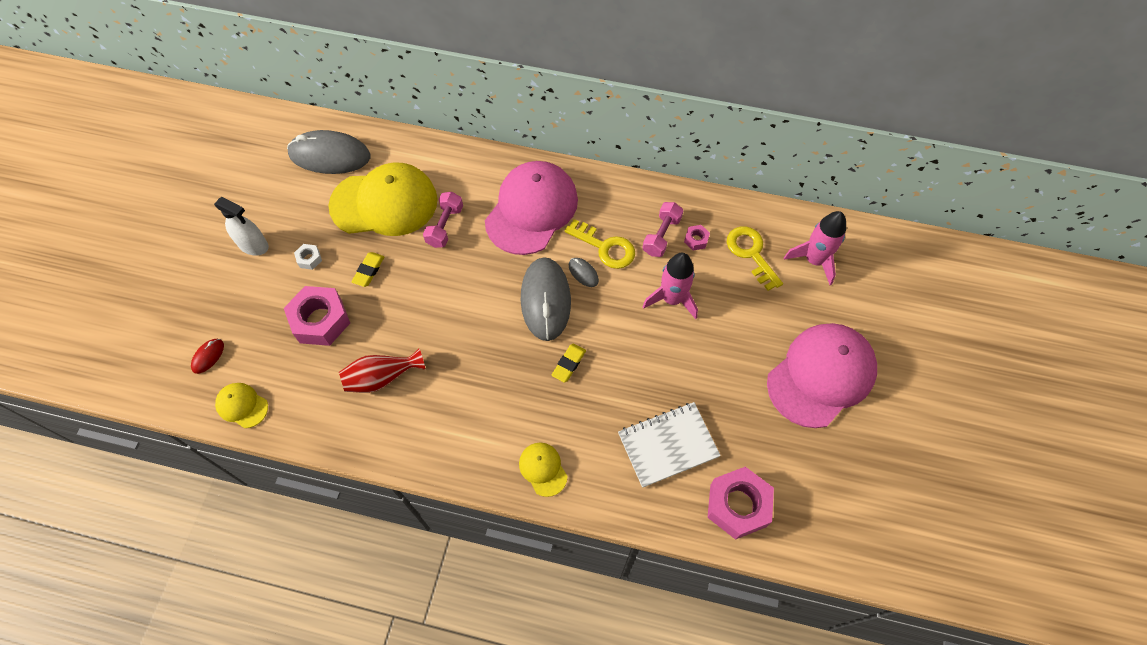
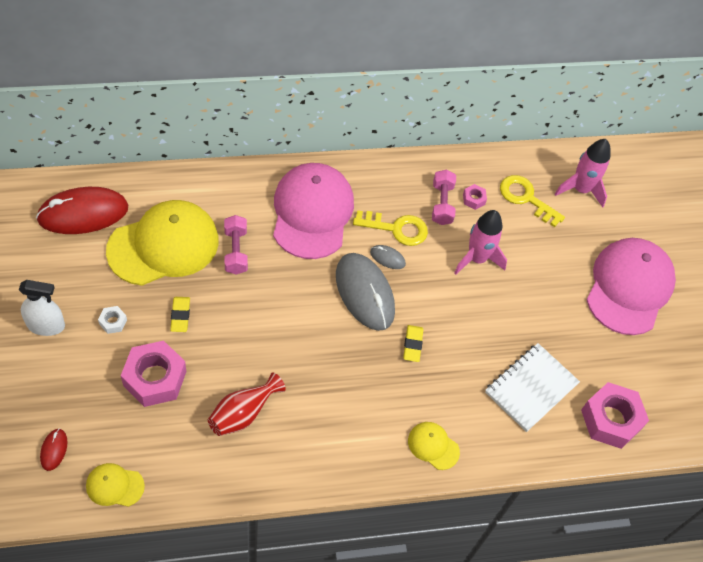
camera: 30 degrees left, 5 degrees down
grey mouse [287,130,370,174] -> red mouse [36,187,128,234]

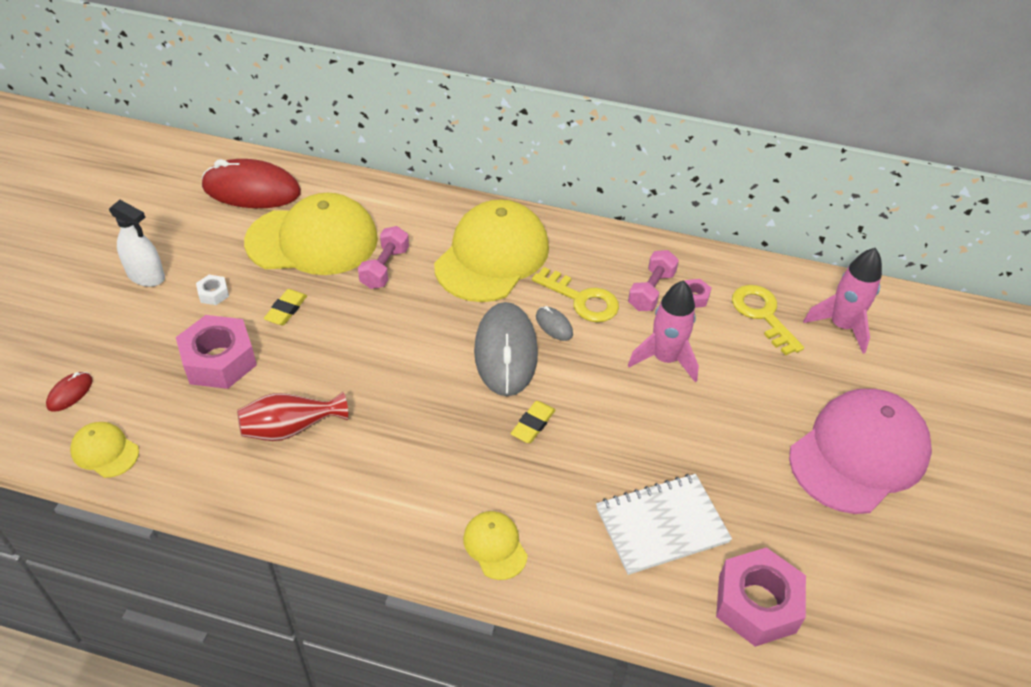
camera: 30 degrees right, 10 degrees down
pink cap [273,163,354,259] -> yellow cap [434,199,549,302]

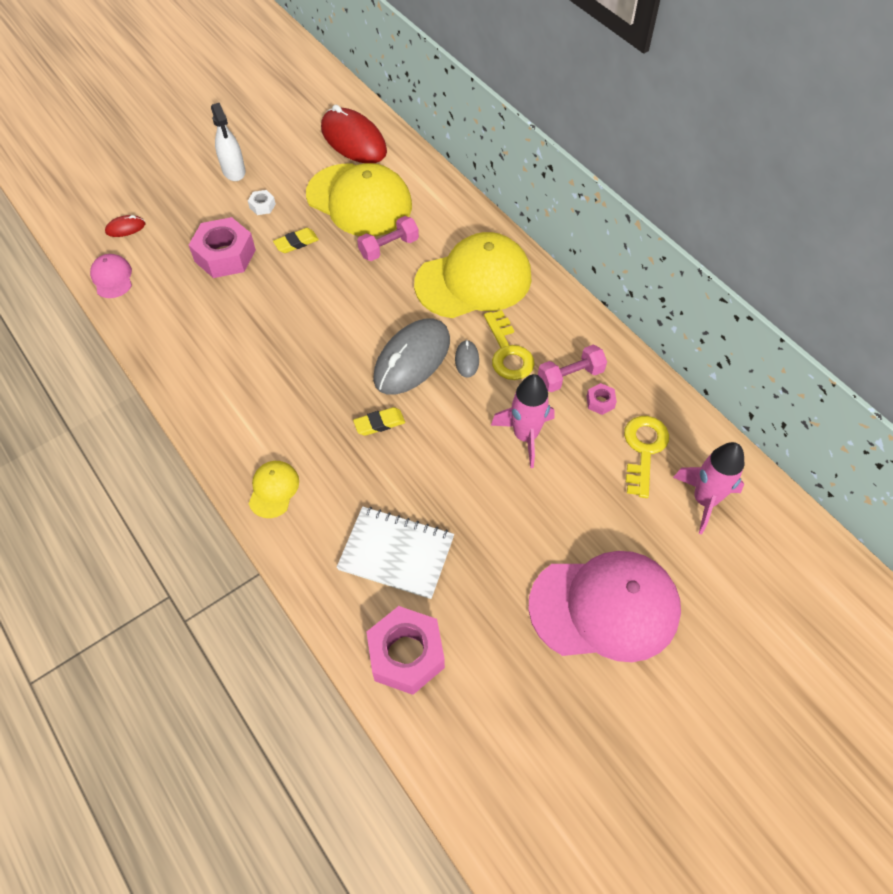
camera: 40 degrees right, 10 degrees up
yellow cap [70,422,139,478] -> pink cap [90,254,132,298]
red vase [237,392,348,441] -> none

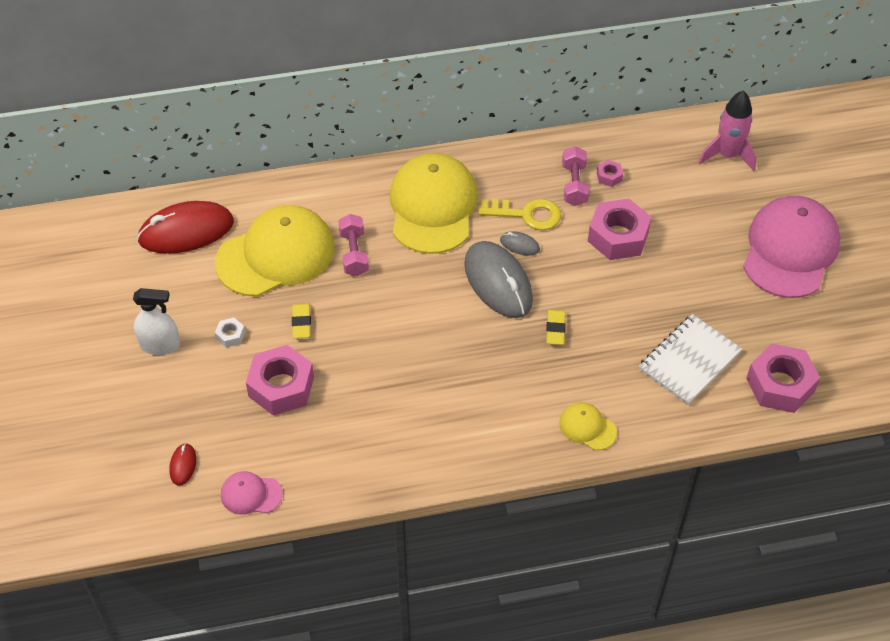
camera: 65 degrees left, 5 degrees down
pink rocket [491,374,555,468] -> pink nut [588,198,651,260]
yellow key [624,416,669,498] -> none

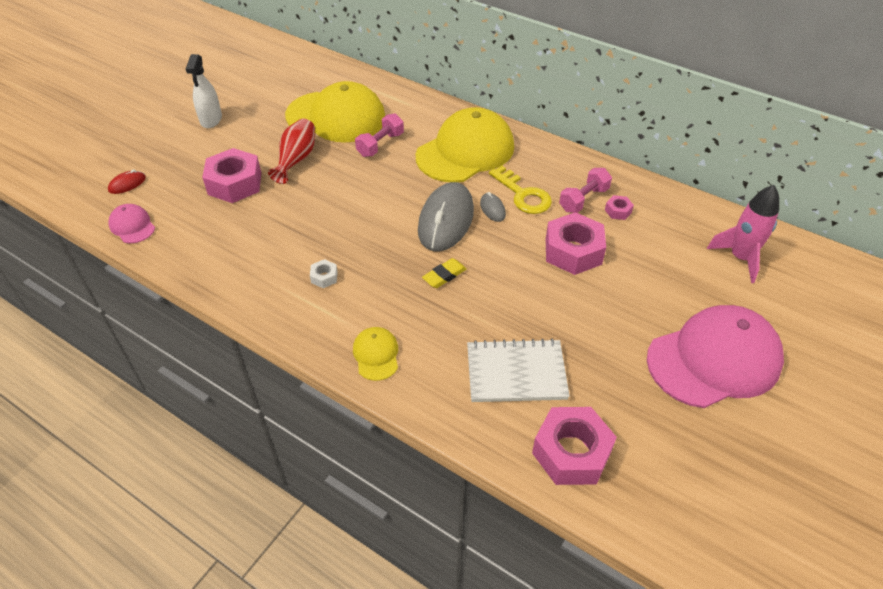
camera: 45 degrees right, 5 degrees down
white spray bottle [133,288,180,355] -> white spray bottle turned 45 degrees clockwise [186,54,222,128]
red mouse [137,201,234,254] -> none
white nut [215,318,245,348] -> white nut moved to [310,259,338,288]
yellow eraser [292,303,311,338] -> red vase [268,118,315,184]

